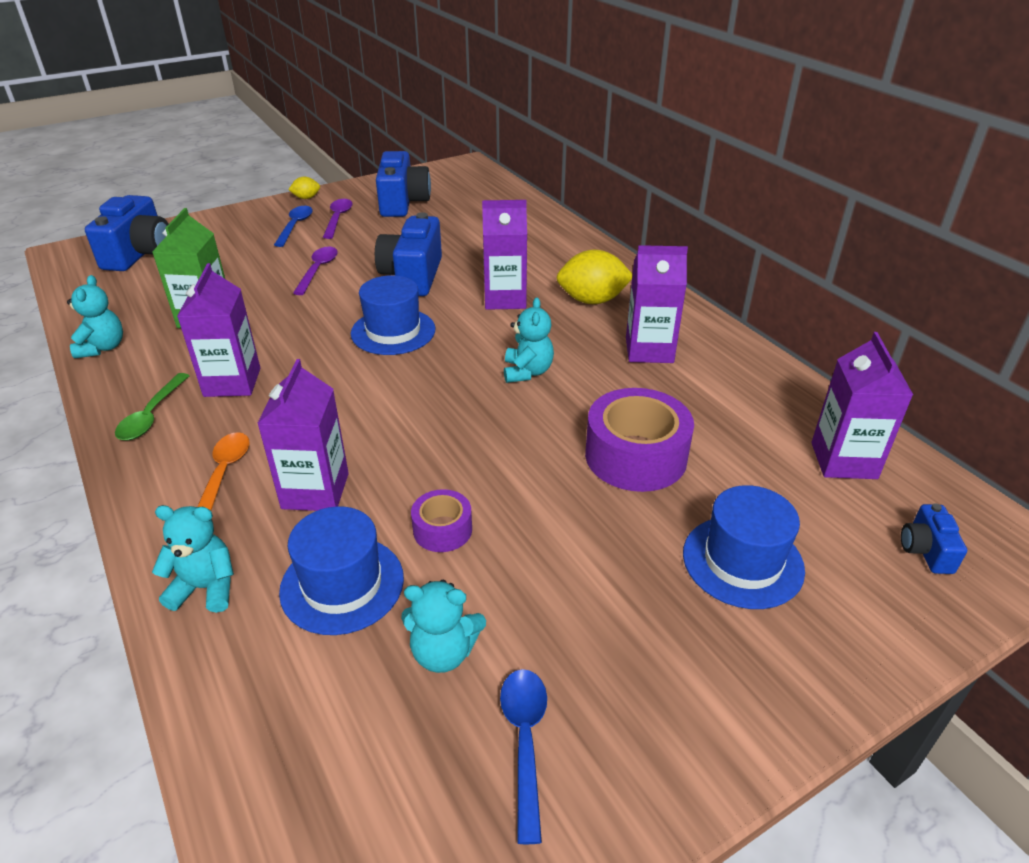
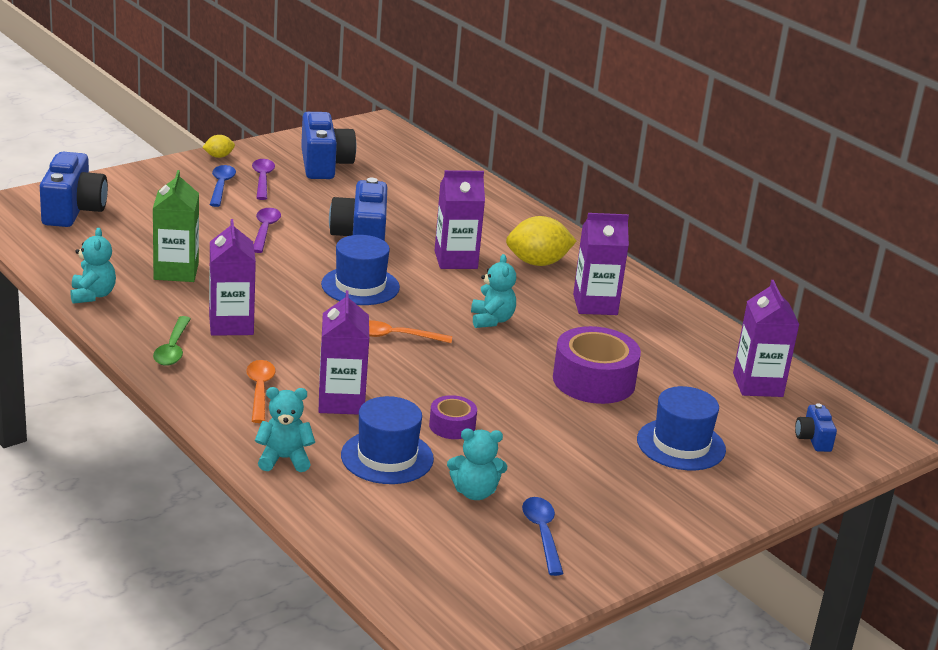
camera: 10 degrees left, 10 degrees down
none -> orange spoon [369,320,452,343]

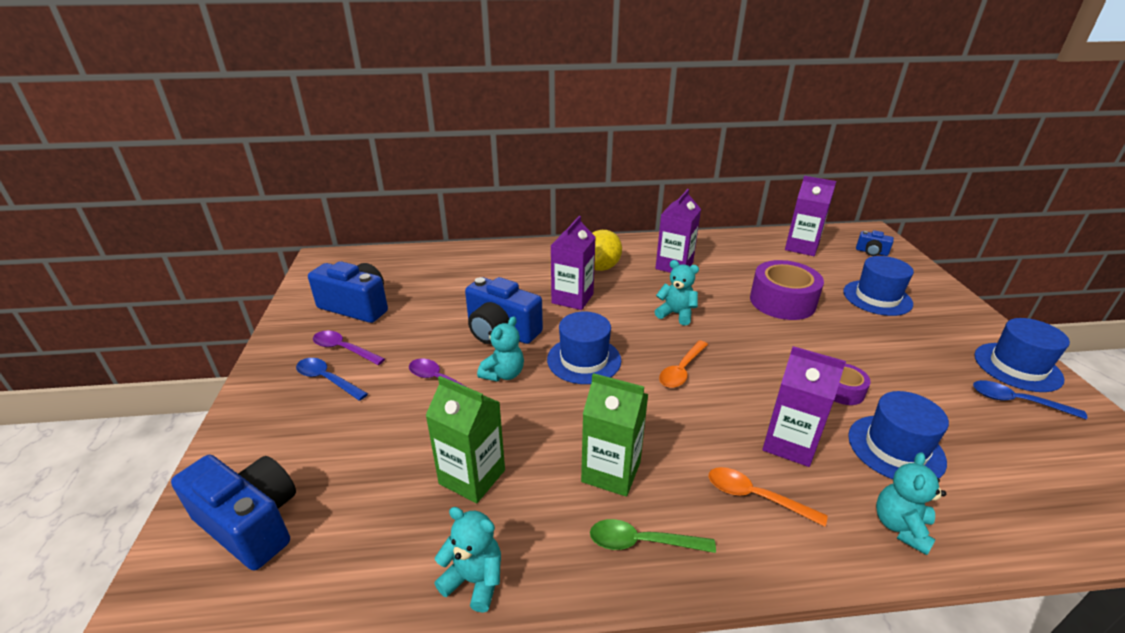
camera: 55 degrees left, 5 degrees up
green spoon [153,316,191,366] -> green spoon turned 150 degrees clockwise [590,519,716,553]
yellow lemon [202,135,235,158] -> none
purple carton [209,219,256,336] -> green carton [581,373,648,497]
turquoise teddy bear [447,429,507,500] -> turquoise teddy bear moved to [477,316,524,382]
none -> blue hat [974,318,1070,392]

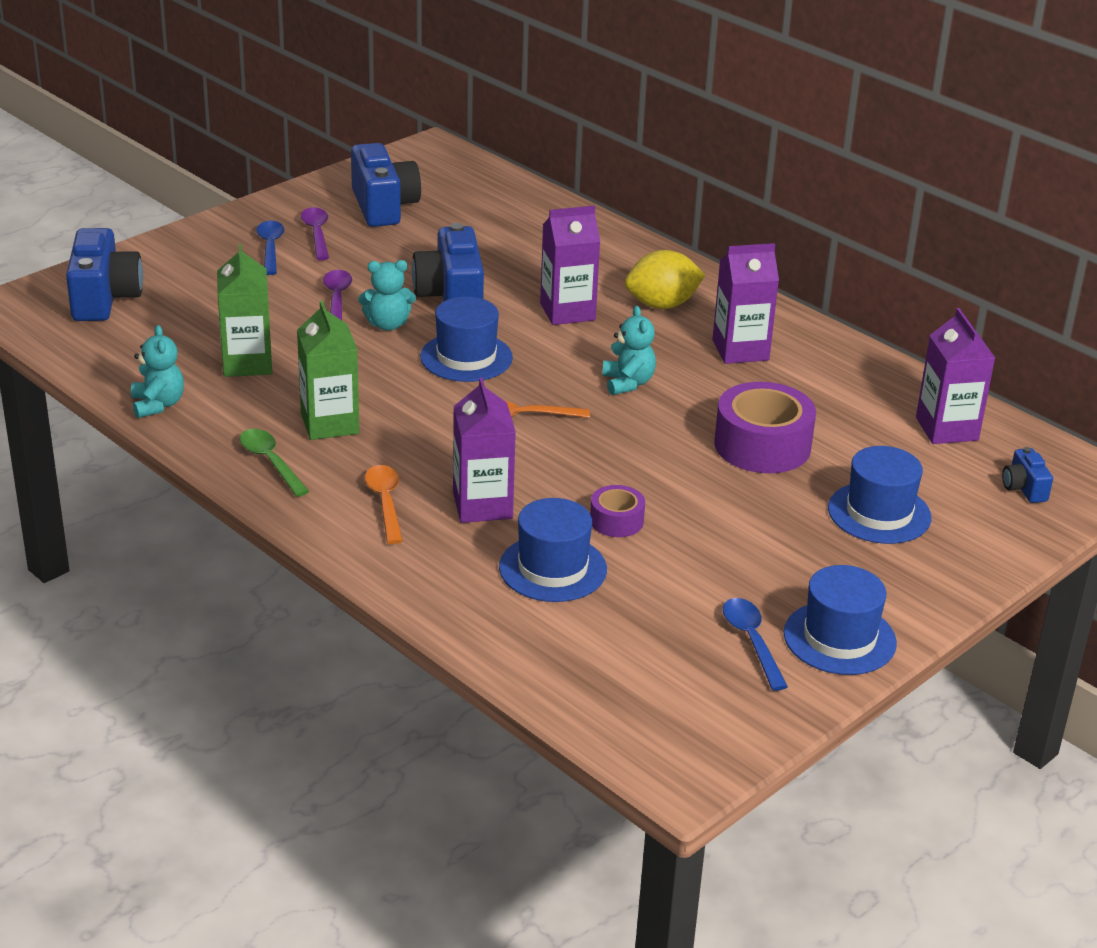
camera: 50 degrees right, 0 degrees up
turquoise teddy bear [876,452,946,555] -> none

